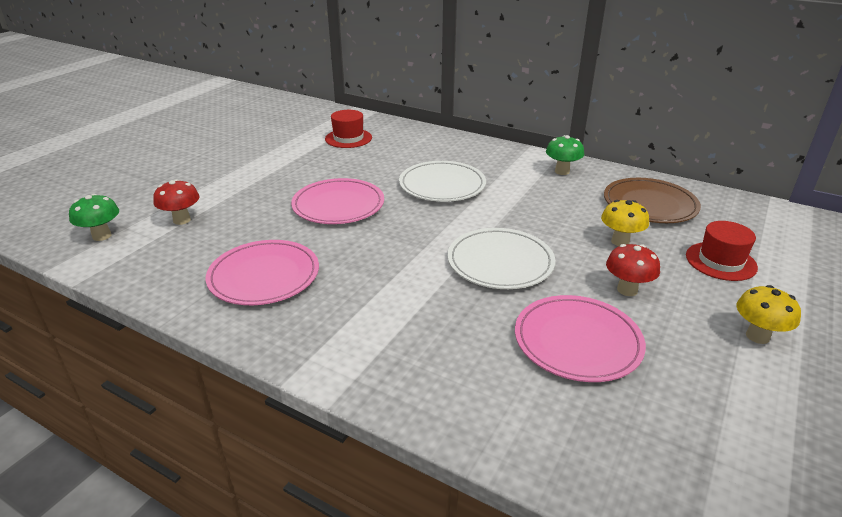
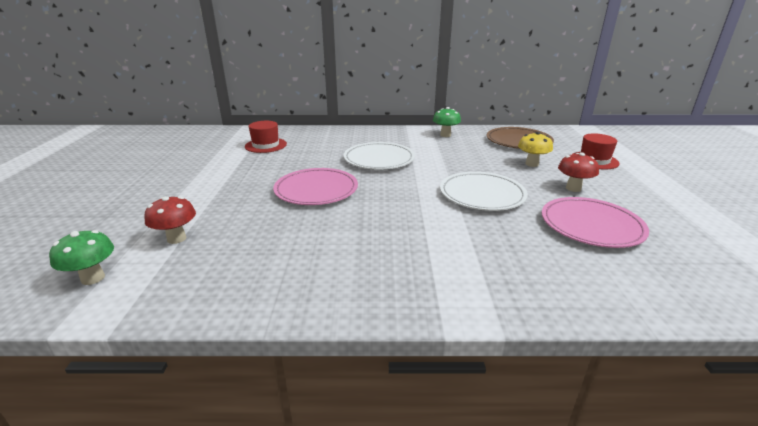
camera: 30 degrees left, 5 degrees down
pink plate [206,240,319,305] -> none
yellow mushroom [737,285,801,344] -> none

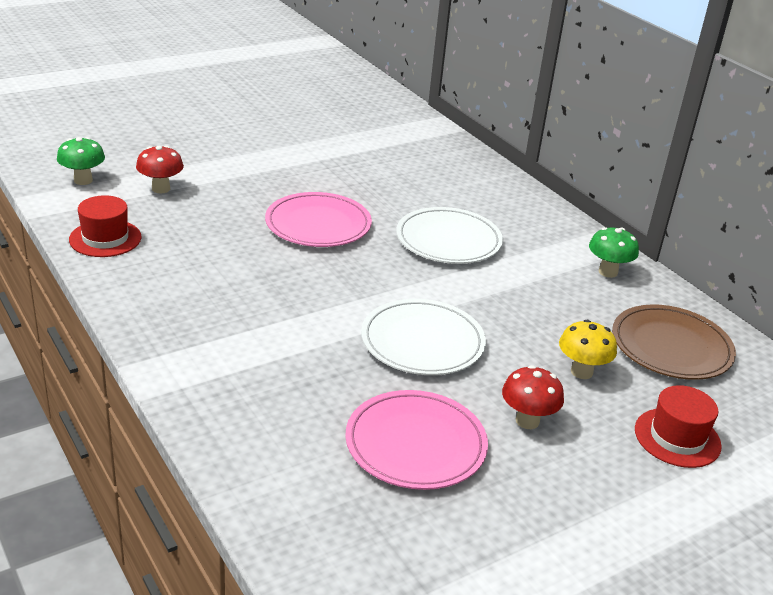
camera: 55 degrees right, 5 degrees up
red hat [245,121,287,153] -> red hat moved to [69,195,142,257]

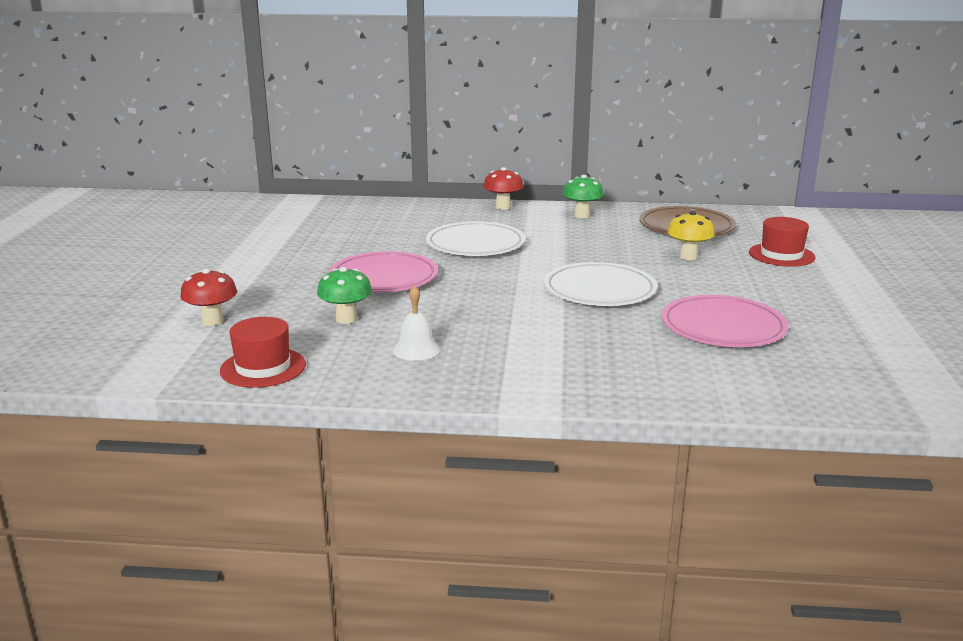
camera: 50 degrees left, 10 degrees down
green mushroom [57,137,105,185] -> green mushroom moved to [317,267,372,324]
red mushroom [502,365,564,429] -> red mushroom moved to [483,167,523,210]
none -> white bell [393,285,440,361]

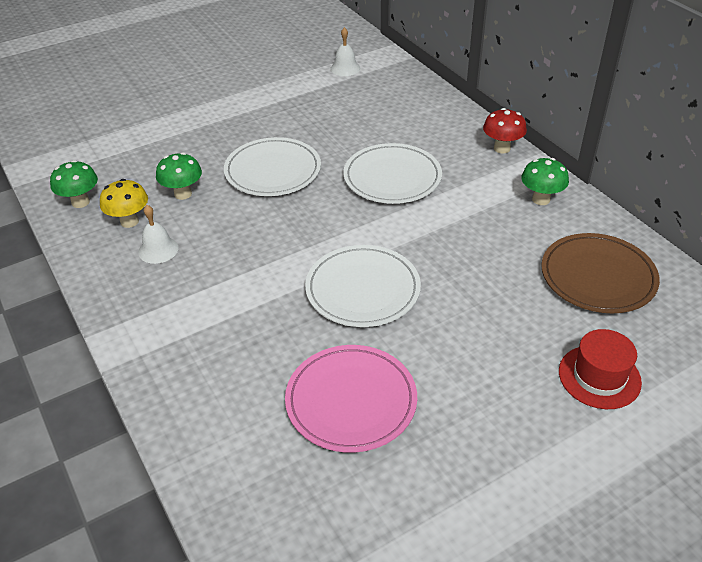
camera: 55 degrees right, 20 degrees up
red mushroom [180,269,237,326] -> none
red hat [220,317,306,388] -> green mushroom [50,160,98,208]
pink plate [328,251,438,293] -> white plate [224,137,321,196]
yellow mushroom [667,211,715,260] -> yellow mushroom moved to [100,179,148,228]
none -> white bell [330,27,360,76]

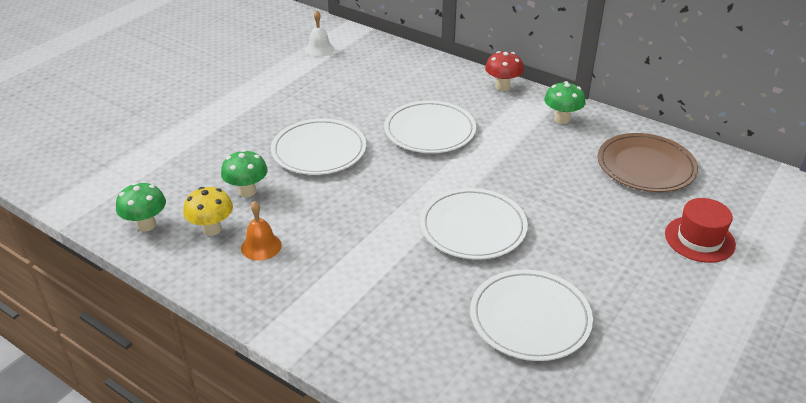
camera: 25 degrees left, 5 degrees down
white bell [138,205,178,264] -> orange bell [241,201,282,261]
pink plate [285,345,417,453] -> white plate [470,269,593,361]

